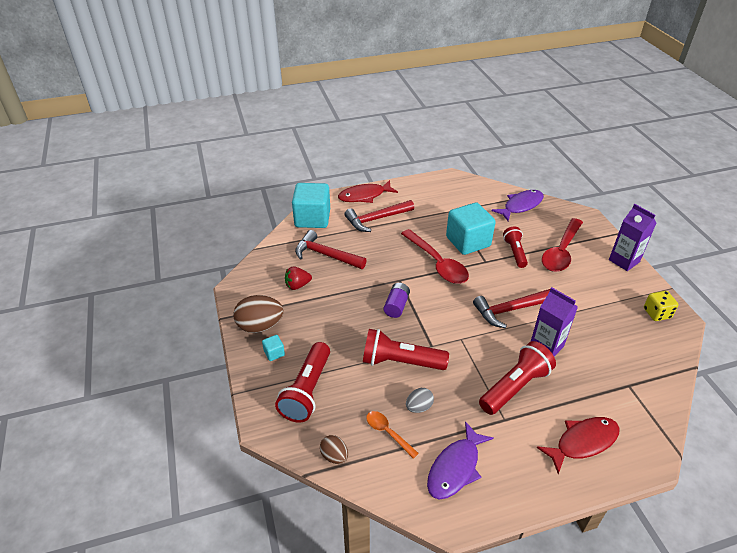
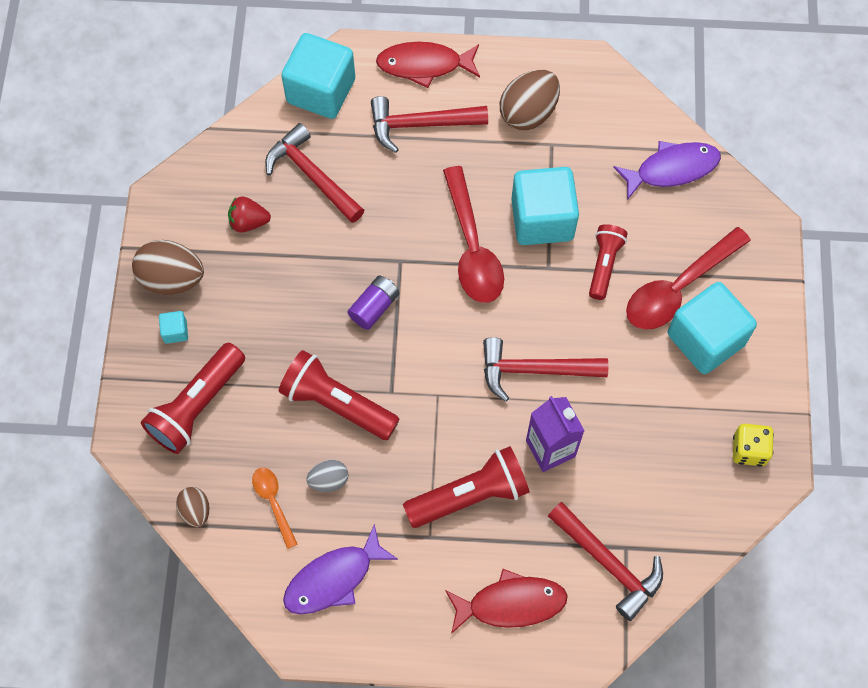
camera: 20 degrees right, 25 degrees up
purple carton [609,204,656,271] -> none
none -> brown egg [500,70,560,130]
none -> red hammer [548,502,663,621]
none -> turquoise cube [668,282,757,374]

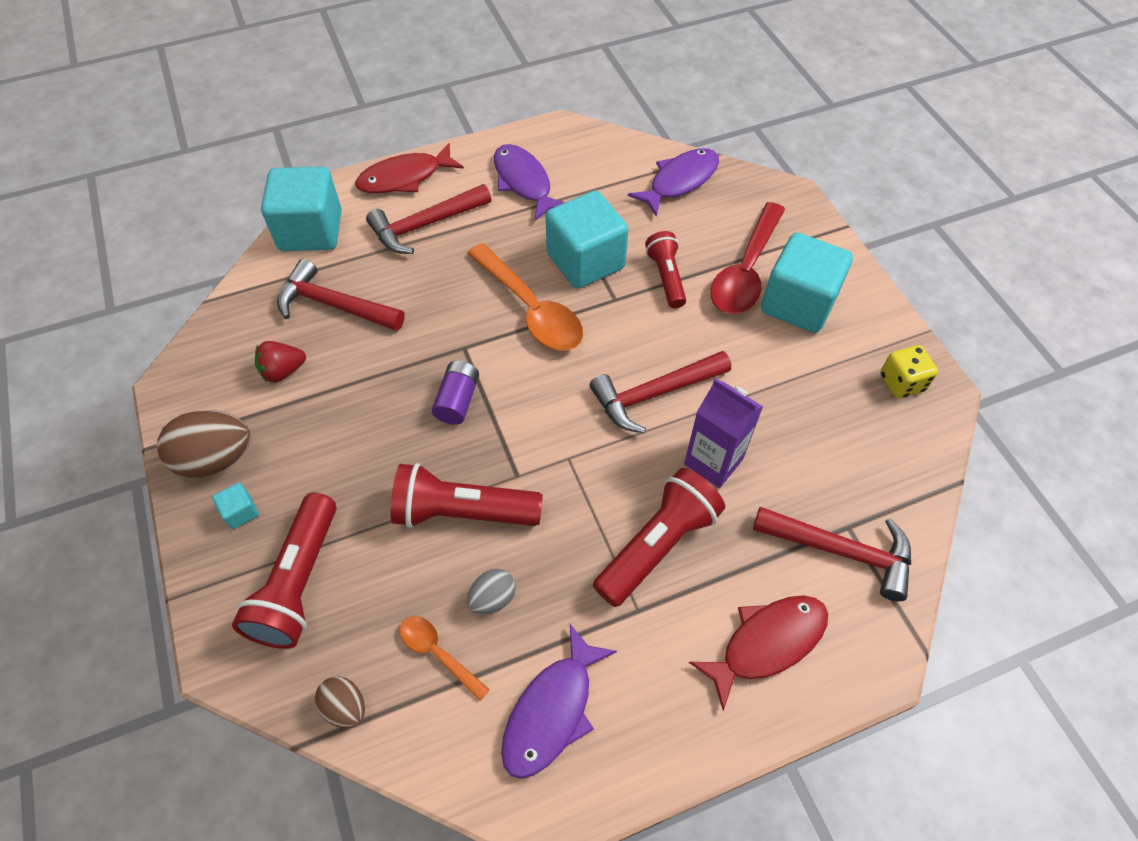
camera: 25 degrees left, 10 degrees down
red spoon [443,166,504,303] -> orange spoon [467,243,583,351]
brown egg [500,70,560,130] -> purple fish [494,144,565,221]

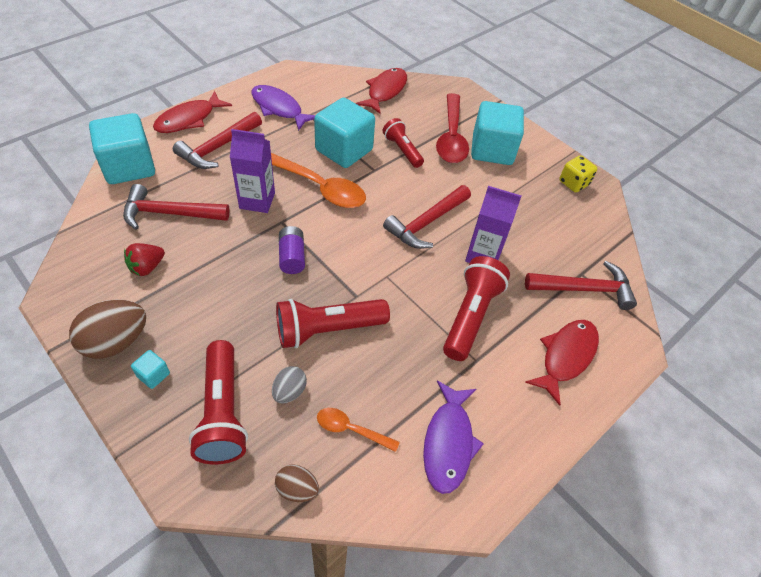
camera: 25 degrees left, 5 degrees down
grey egg [466,569,516,615] -> grey egg moved to [272,366,307,404]
purple fish [628,148,719,216] -> red fish [356,68,407,114]
none -> purple carton [230,129,275,213]

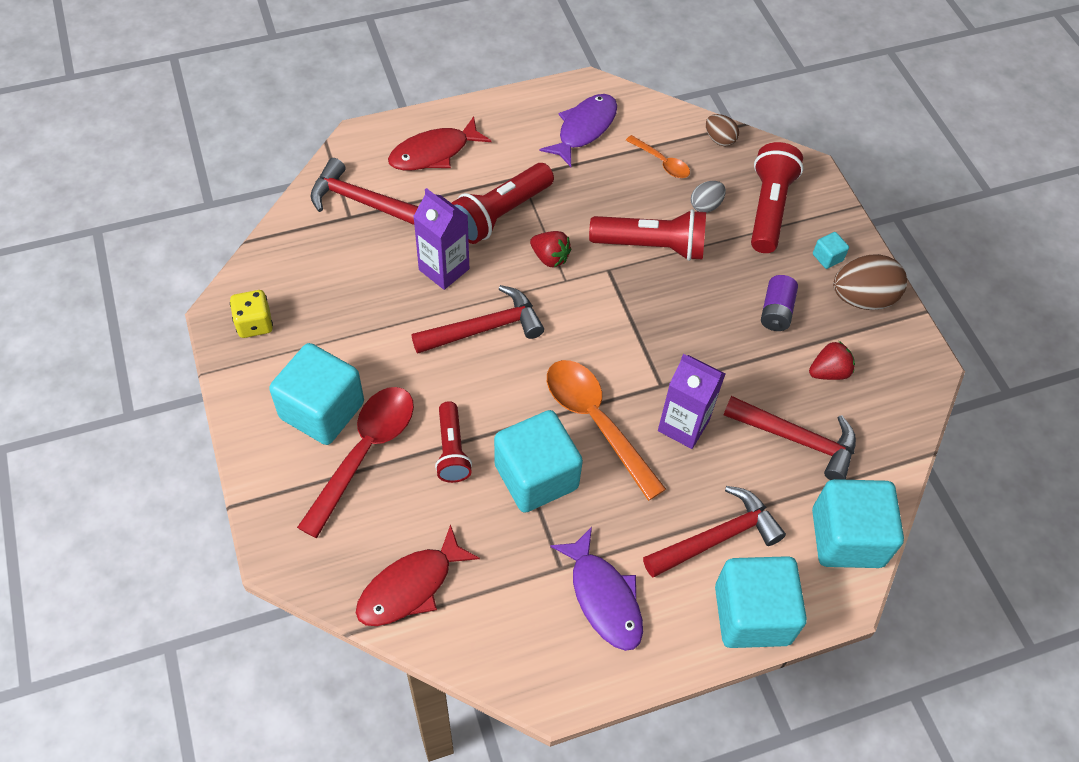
camera: 155 degrees left, 5 degrees up
red fish [153,91,232,133] -> turquoise cube [715,556,807,648]
purple battery [279,226,305,274] -> purple battery moved to [761,275,798,331]
none -> red strawberry [530,231,571,267]

